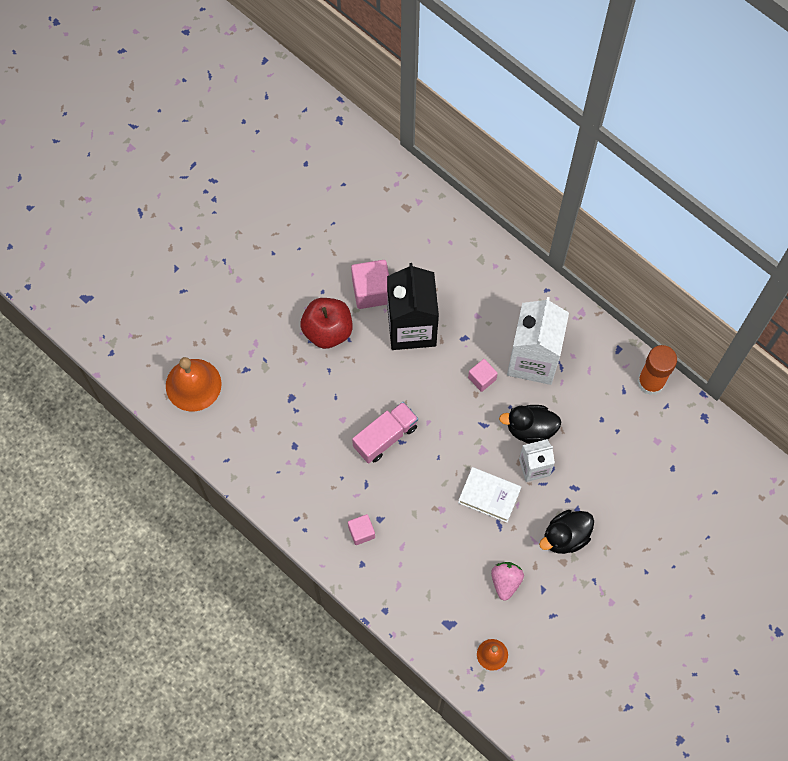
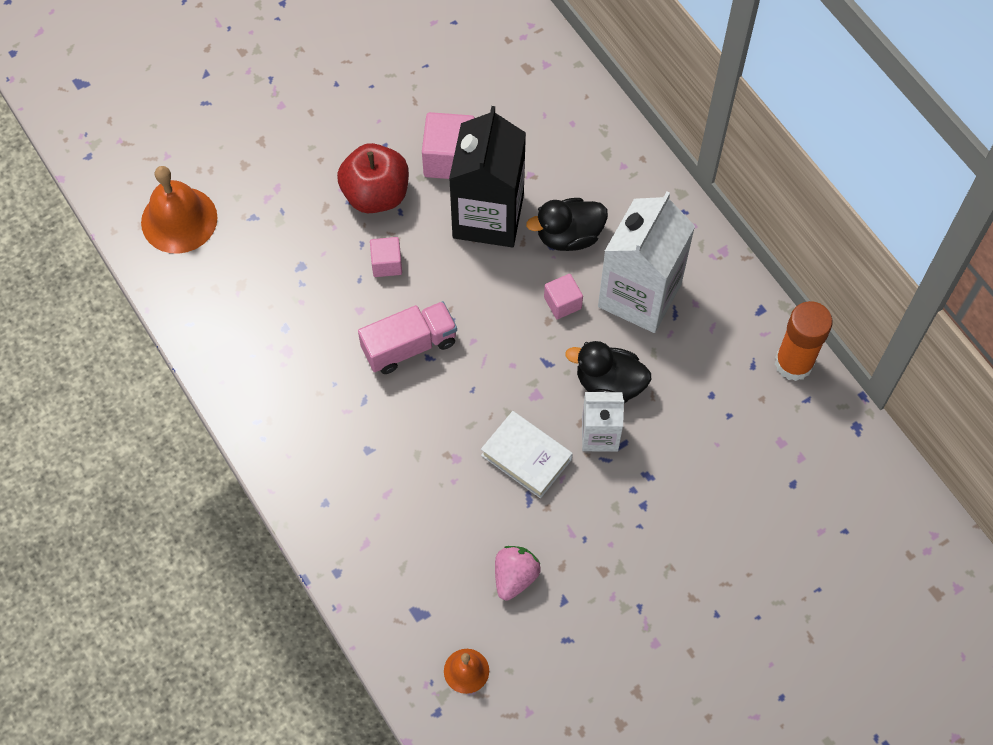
camera: 15 degrees right, 5 degrees down
pink cube [348,514,375,545] -> pink cube moved to [370,237,402,277]
black duck [539,510,594,554] -> black duck moved to [526,198,608,251]

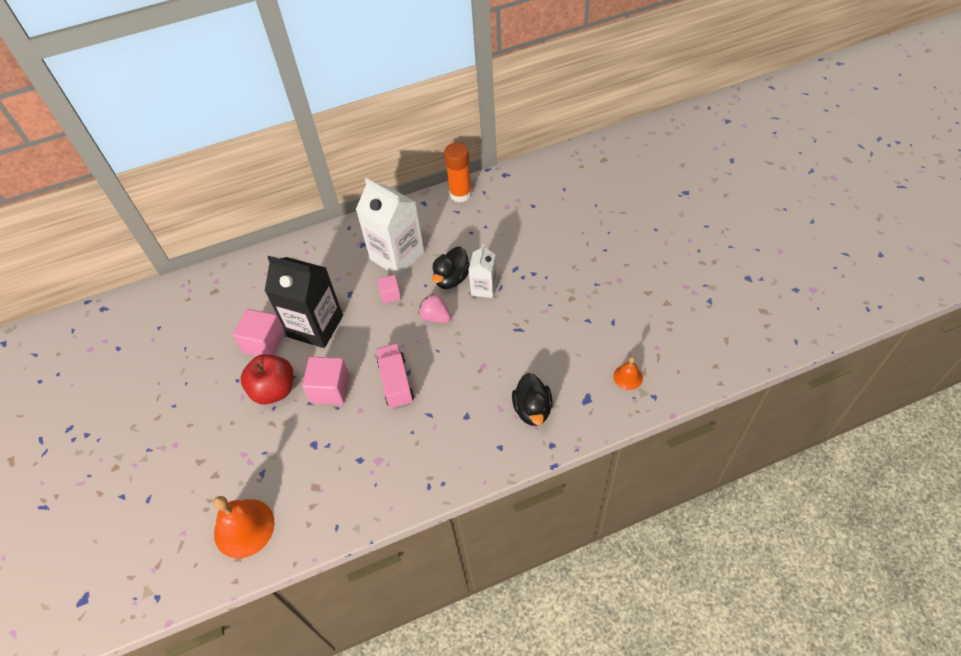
camera: 75 degrees left, 10 degrees down
pink cube [370,237,402,277] -> pink cube [302,357,350,405], size x1.71
white book [481,411,573,498] -> none
pink strawberry [495,546,541,601] -> pink strawberry moved to [419,293,451,323]
black duck [526,198,608,251] -> black duck moved to [512,373,553,426]

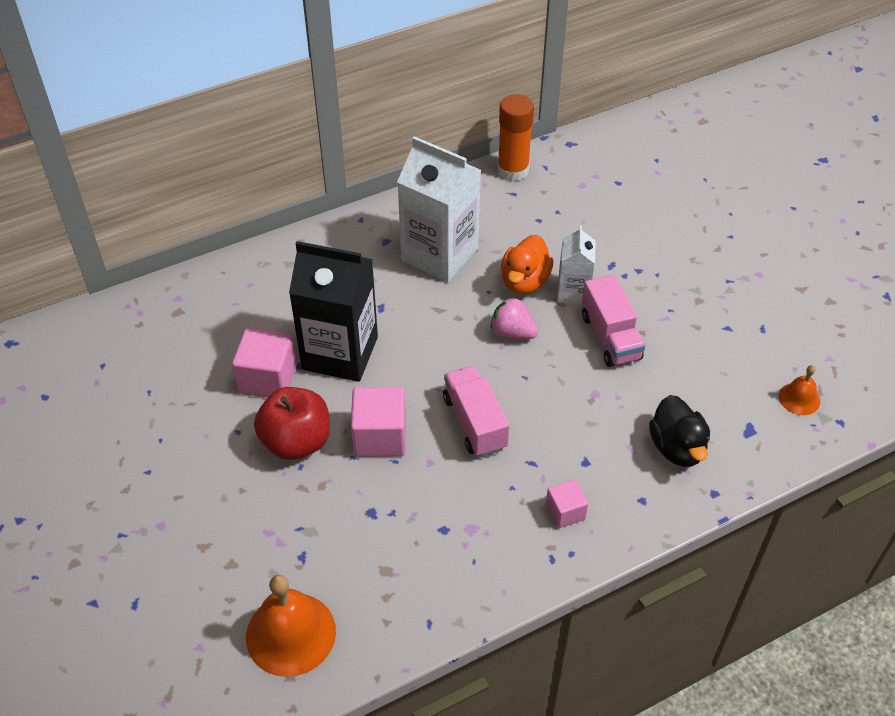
camera: 10 degrees left, 5 degrees down
pink cube [377,275,401,304] -> pink cube moved to [546,480,588,528]
black duck [432,246,470,289] -> orange duck [501,235,553,294]
none -> pink truck [582,275,645,367]

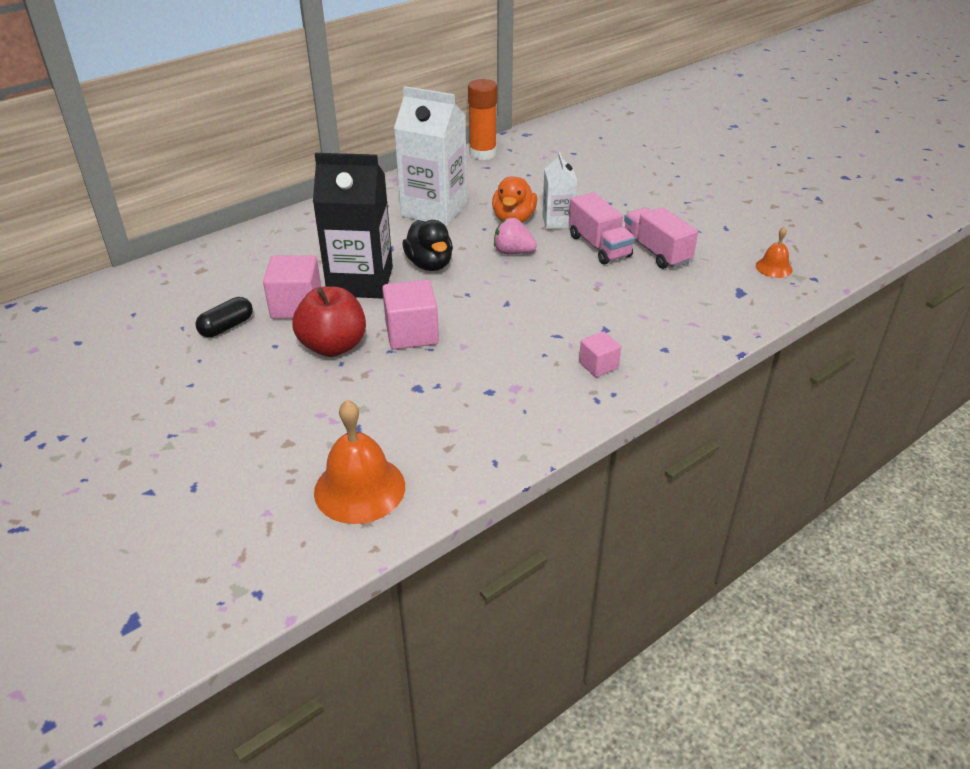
camera: 10 degrees left, 10 degrees down
pink truck [443,366,510,457] -> pink truck moved to [624,207,698,269]
black duck [649,395,710,467] -> black duck moved to [402,220,453,271]
none -> black capsule [195,297,253,337]

